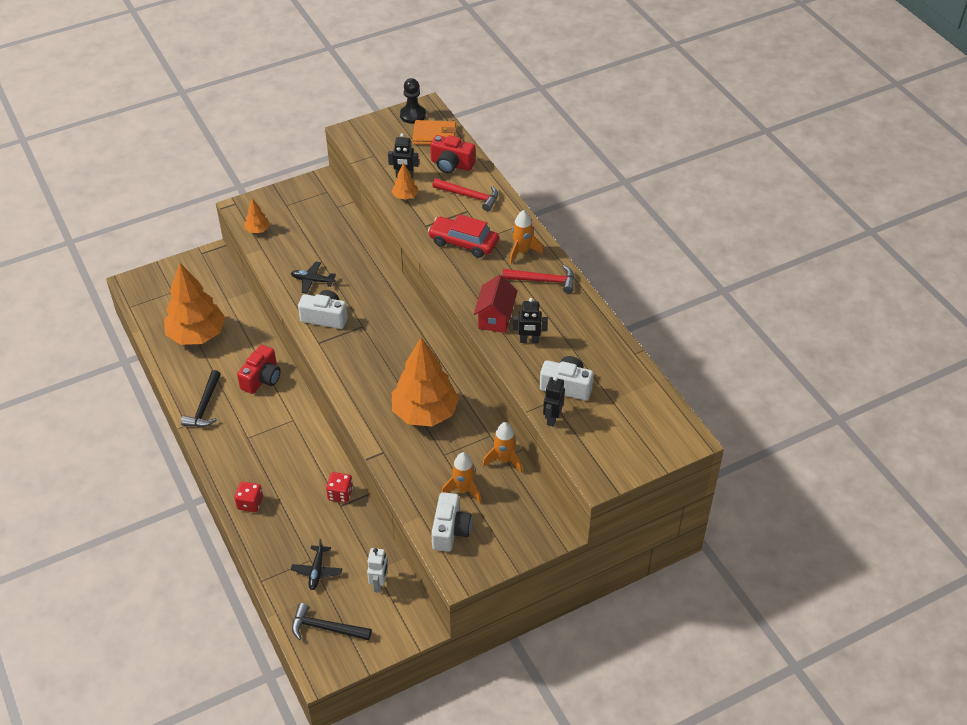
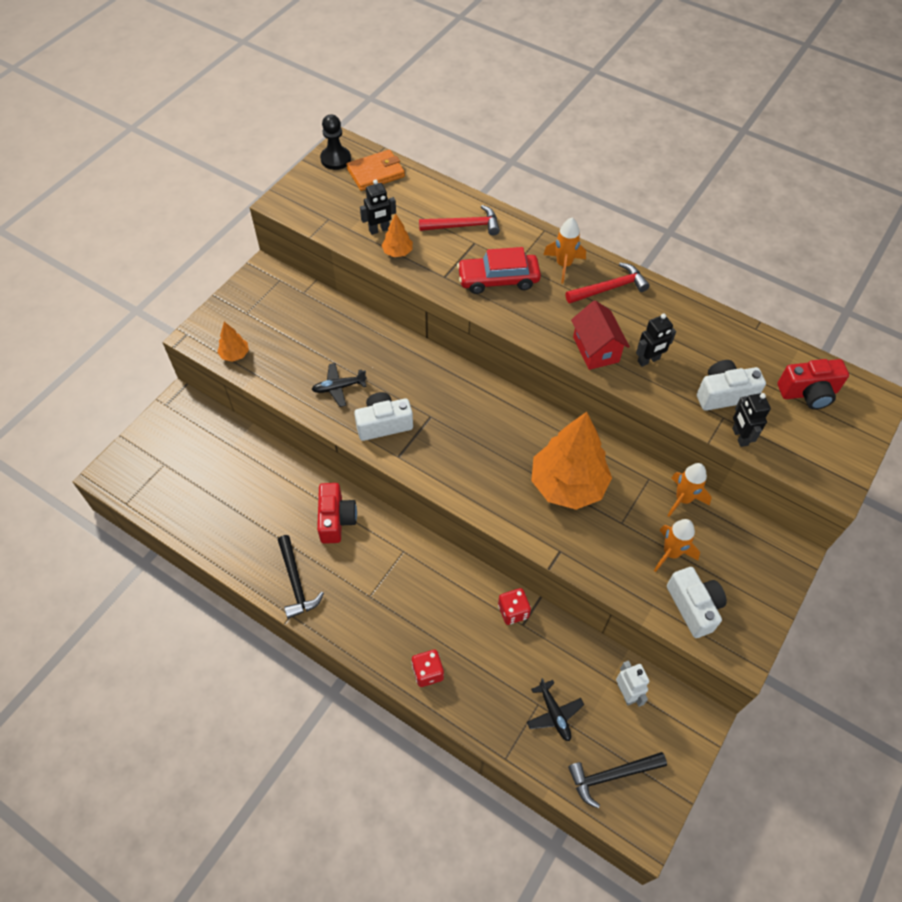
camera: 30 degrees left, 10 degrees up
orange tree [164,263,226,345] -> none
red camera [430,135,476,173] -> red camera moved to [778,359,849,410]

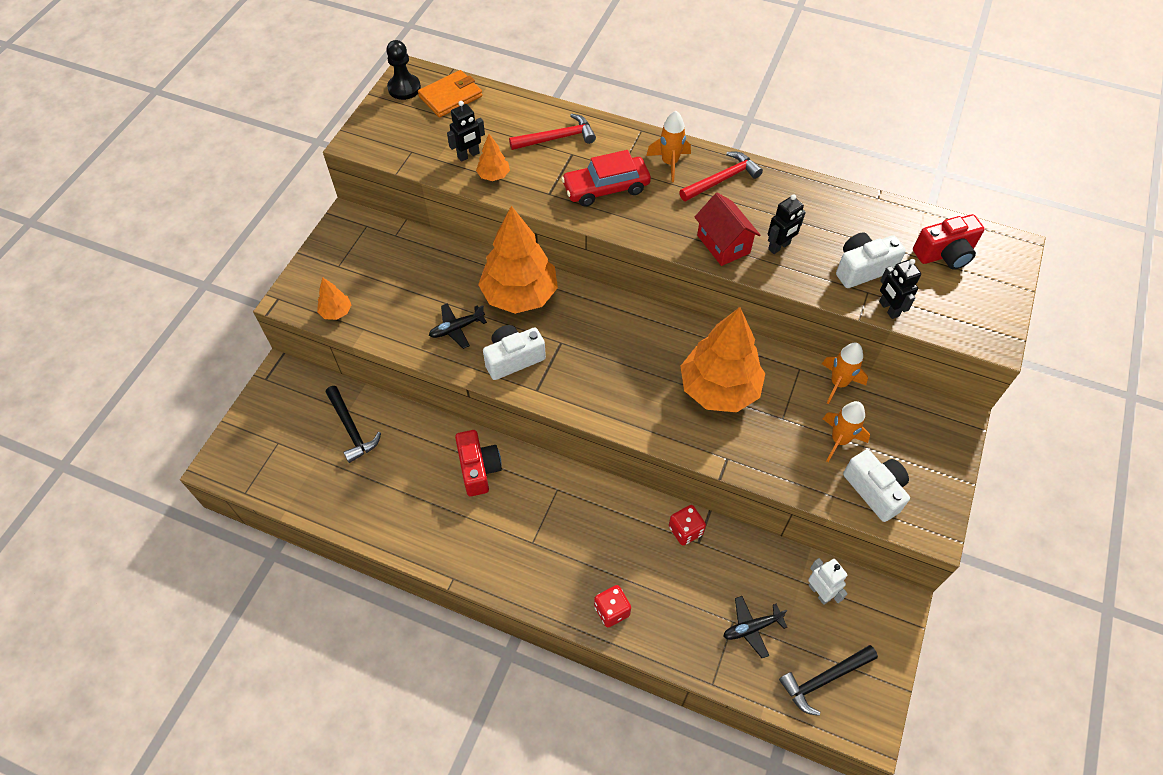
camera: 10 degrees left, 0 degrees up
black hammer [278,535,324,619] -> black hammer moved to [326,386,381,463]
black plane [527,678,584,741] -> black plane turned 105 degrees clockwise [723,596,787,658]
none -> orange tree [478,206,558,314]

